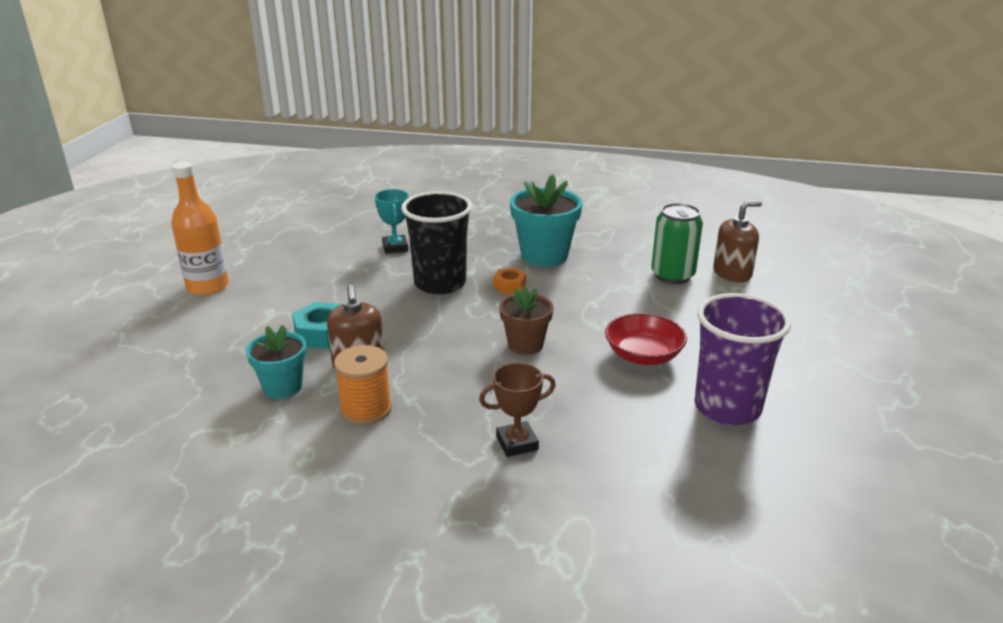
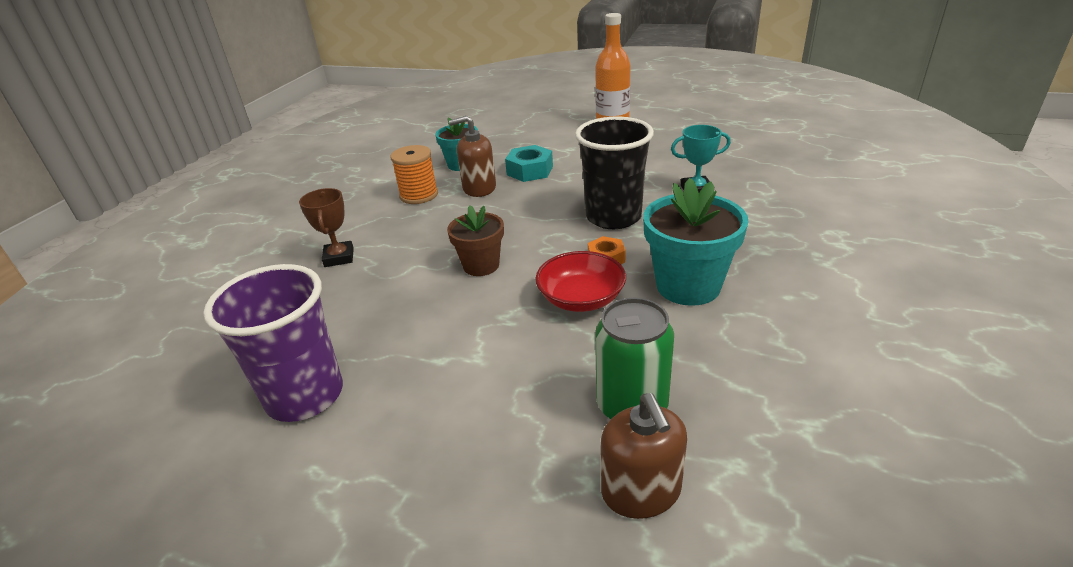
camera: 100 degrees right, 5 degrees up
red bowl [605,313,687,365] -> red bowl moved to [535,251,626,312]

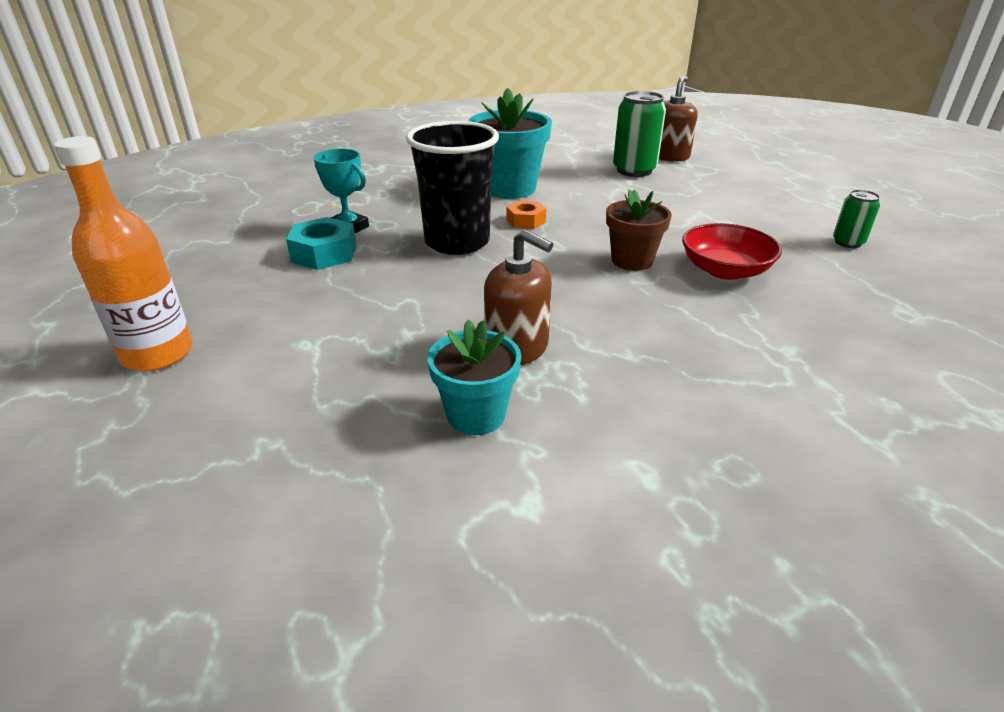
camera: 140 degrees left, 0 degrees up
purple cup [203,264,343,422] -> green can [833,190,880,248]
brown trophy [299,188,354,267] -> none
orange spool [390,145,438,204] -> none
turquoise nut [505,145,553,182] -> turquoise nut moved to [286,217,357,270]
red bowl [535,251,626,312] -> red bowl moved to [682,223,782,280]

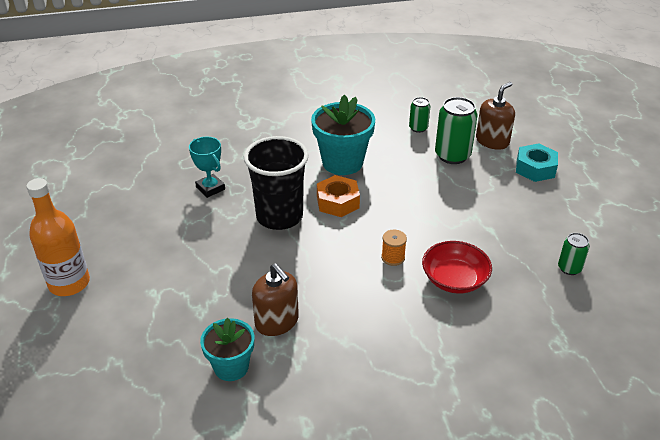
camera: 15 degrees right, 5 degrees up
turquoise nut [286,217,357,270] -> turquoise nut moved to [516,143,558,182]
orange nut [507,200,546,229] -> orange nut [317,175,360,217], size x1.56
brown flower pot [606,189,672,271] -> orange spool [381,230,407,266]
none -> green can [409,97,430,133]

